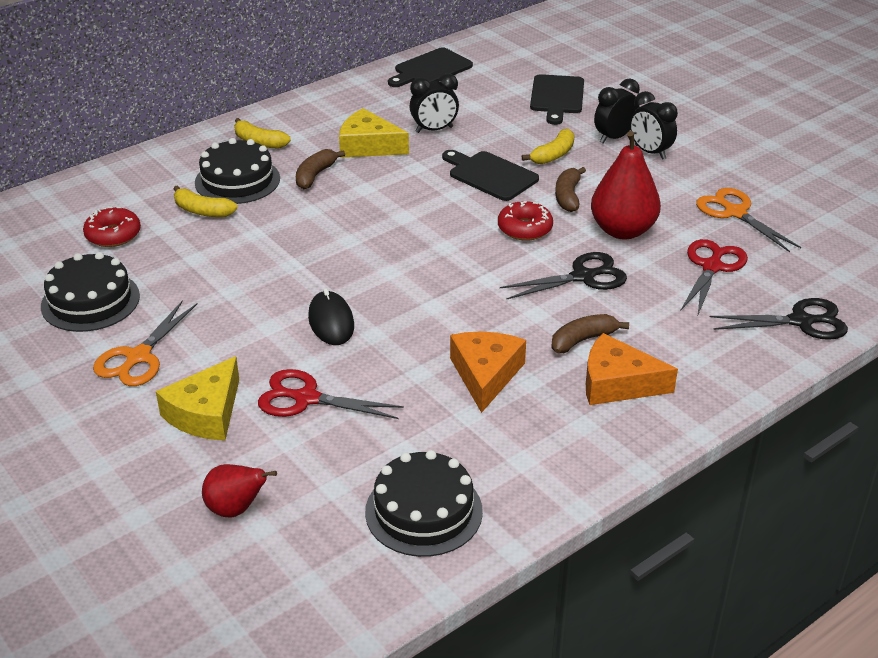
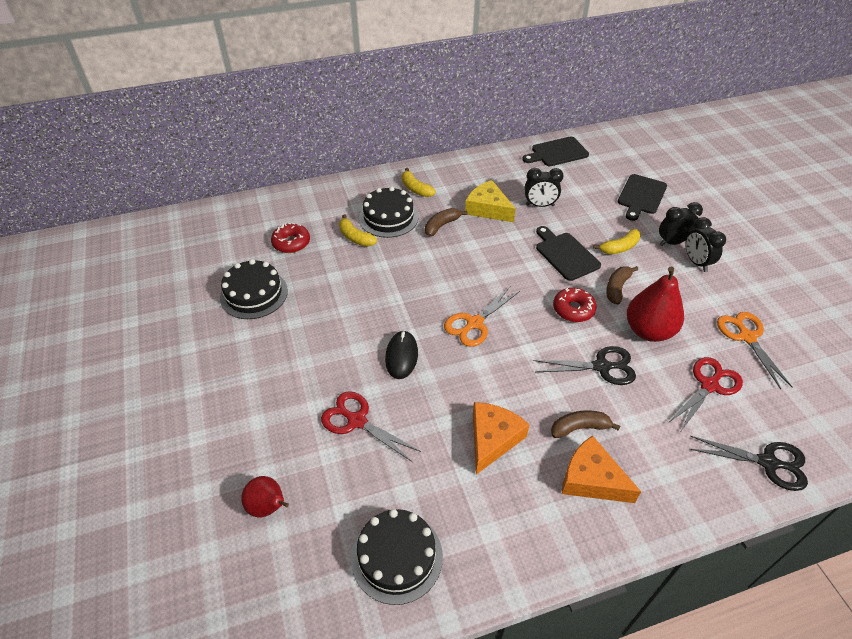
camera: 20 degrees right, 10 degrees up
orange scissors [93,300,197,386] -> orange scissors moved to [444,287,520,347]
yellow cheese [156,356,239,441] -> none

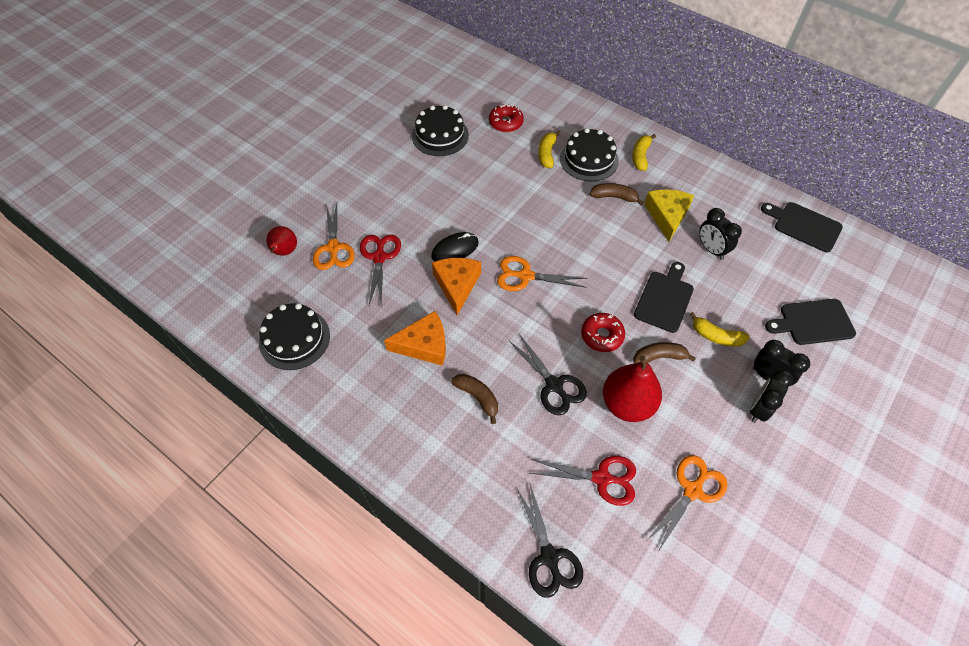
camera: 55 degrees right, 10 degrees up
orange cheese [562,436,641,503] -> orange cheese moved to [432,258,481,315]
none -> orange scissors [313,203,355,270]

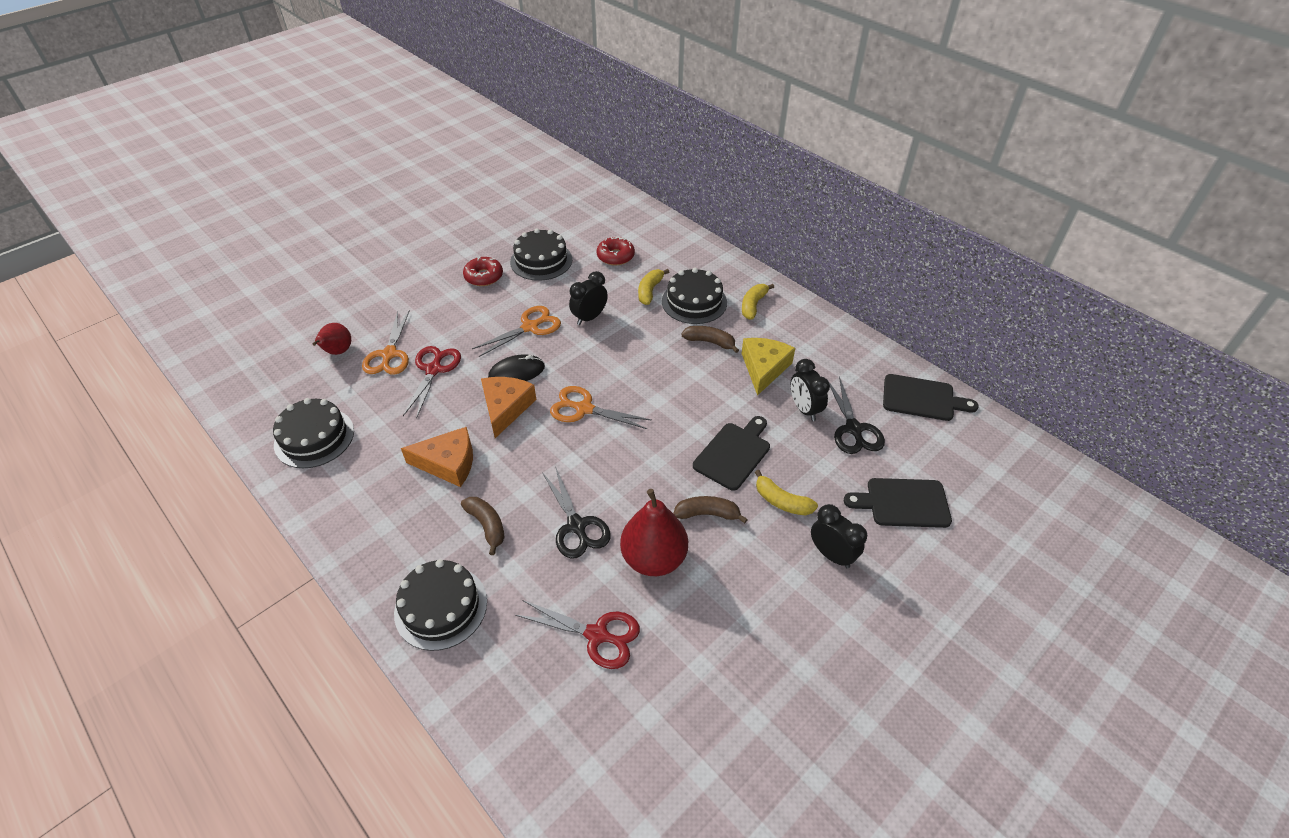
camera: 10 degrees right, 10 degrees down
black scissors [516,484,583,598] -> black scissors moved to [826,376,885,454]
red donut [581,313,625,352] -> red donut moved to [463,257,503,286]
orange scissors [648,455,728,552] -> orange scissors moved to [472,306,561,357]
black clock [750,369,793,423] -> black clock moved to [569,271,608,325]
black cutting board [761,202,843,252] -> black cutting board turned 150 degrees clockwise [883,374,979,421]
none -> black cake [394,559,487,651]

